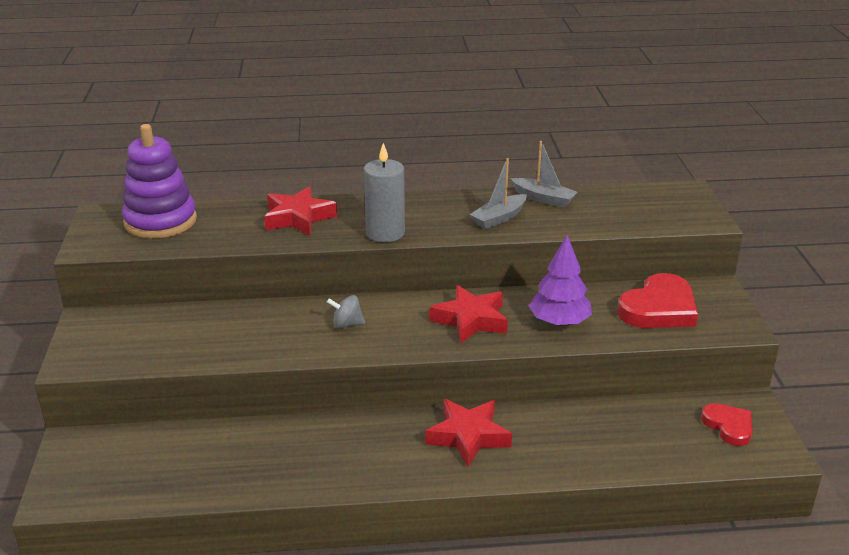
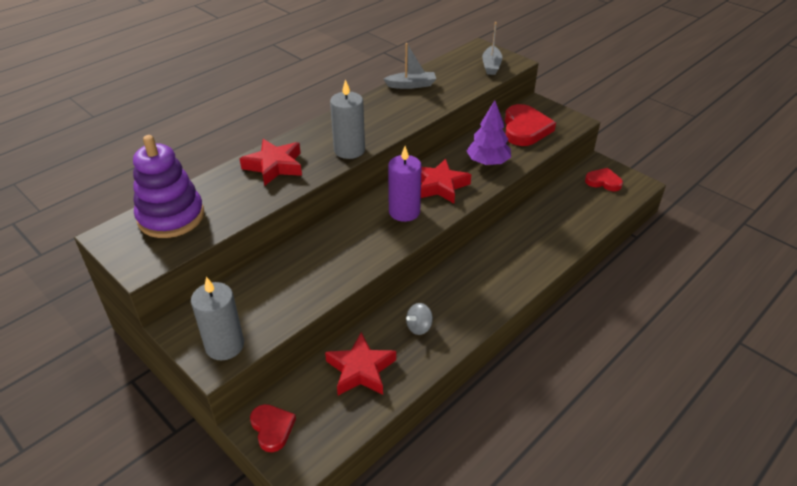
camera: 40 degrees left, 10 degrees up
grey spinning top [327,295,365,328] -> grey spinning top moved to [406,303,433,335]
red star [426,399,512,467] -> red star moved to [325,332,396,395]
grey boat [470,158,527,229] -> grey boat moved to [482,22,502,75]
none -> grey candle [191,277,244,360]
none -> red heart [250,404,296,452]
none -> purple candle [388,146,422,222]

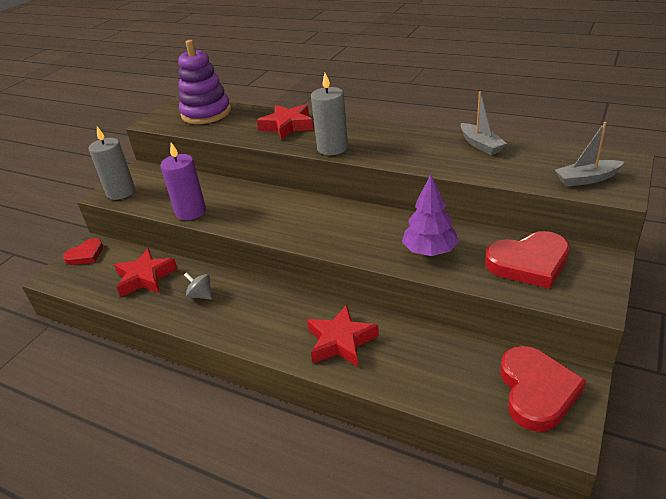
camera: 75 degrees right, 5 degrees down
purple candle [388,146,422,222] -> purple candle moved to [160,142,206,220]
red star [421,159,471,203] -> red star moved to [307,305,379,367]
red heart [585,168,623,191] -> red heart [500,346,586,432], size x1.68

